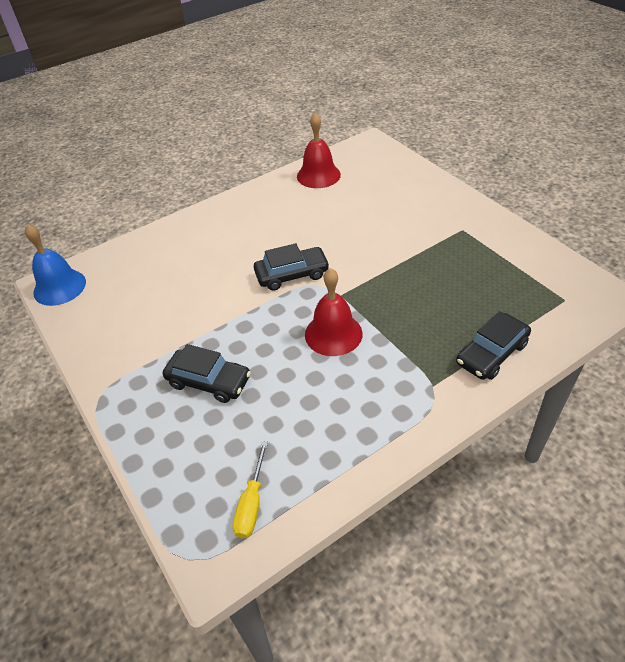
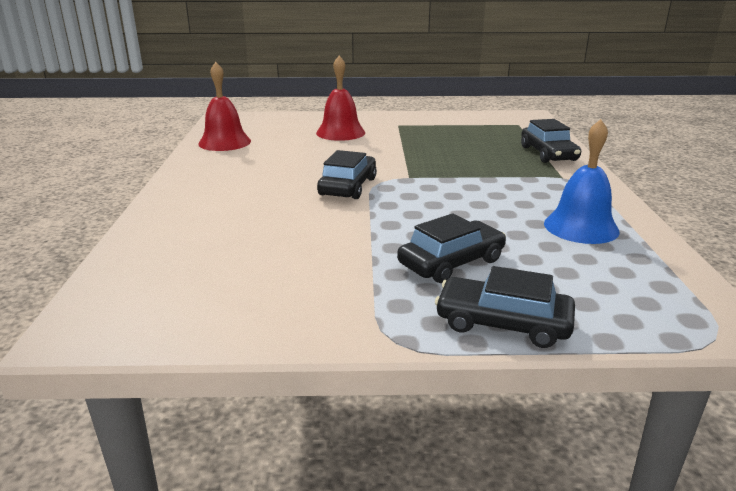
camera: 60 degrees left, 20 degrees down
blue bell [25,224,86,306] -> blue bell moved to [544,119,620,244]
yellow screwdriver [233,441,268,539] -> none
red bell [305,268,363,356] -> red bell moved to [316,56,365,141]
none -> black car [435,266,575,348]

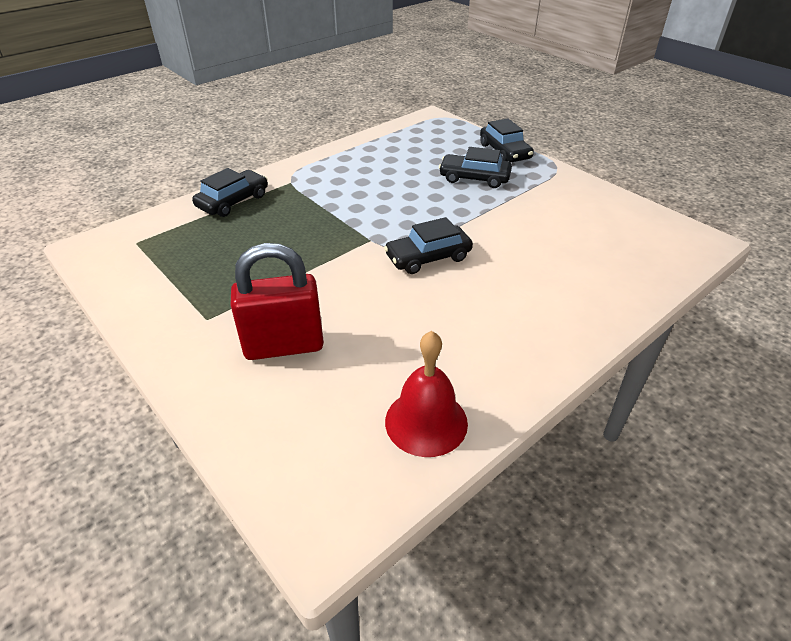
camera: 130 degrees left, 15 degrees up
red bell [316,56,365,141] -> red padlock [231,243,324,360]
blue bell [544,119,620,244] -> none

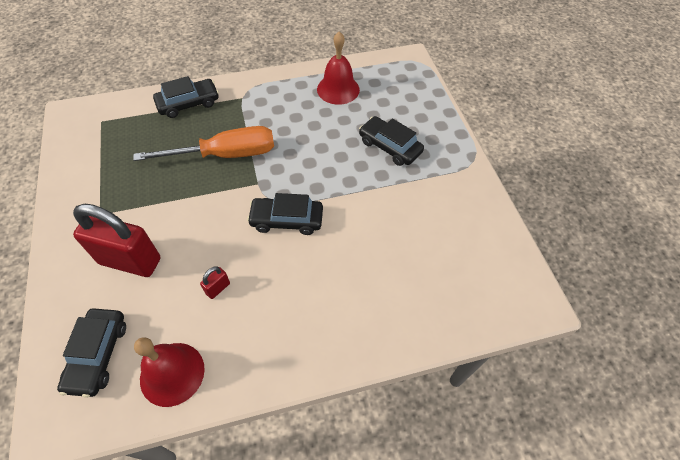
camera: 25 degrees right, 15 degrees up
black car [480,118,534,162] -> black car moved to [57,308,126,398]
none -> orange screwdriver [133,126,274,161]
none -> red padlock [200,266,230,299]
none -> red bell [317,31,360,105]

